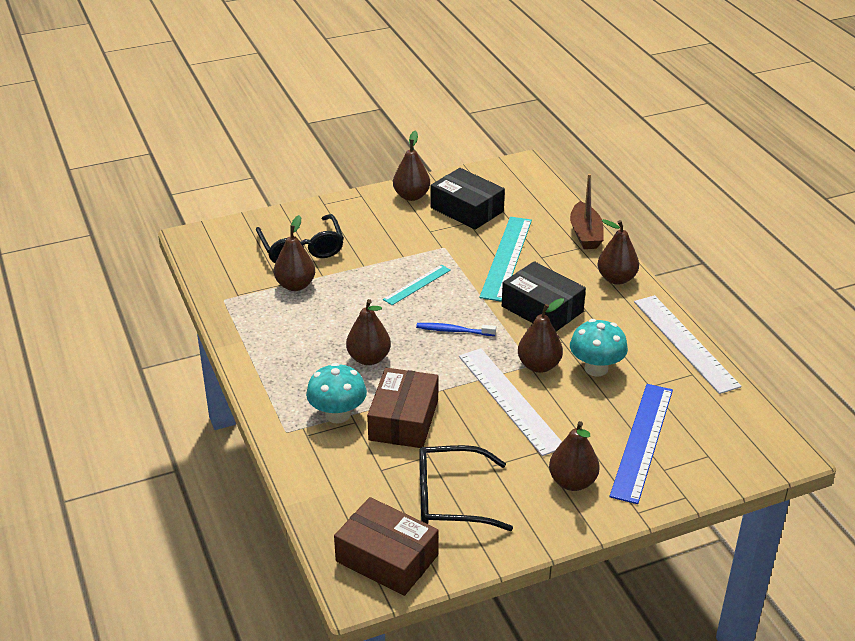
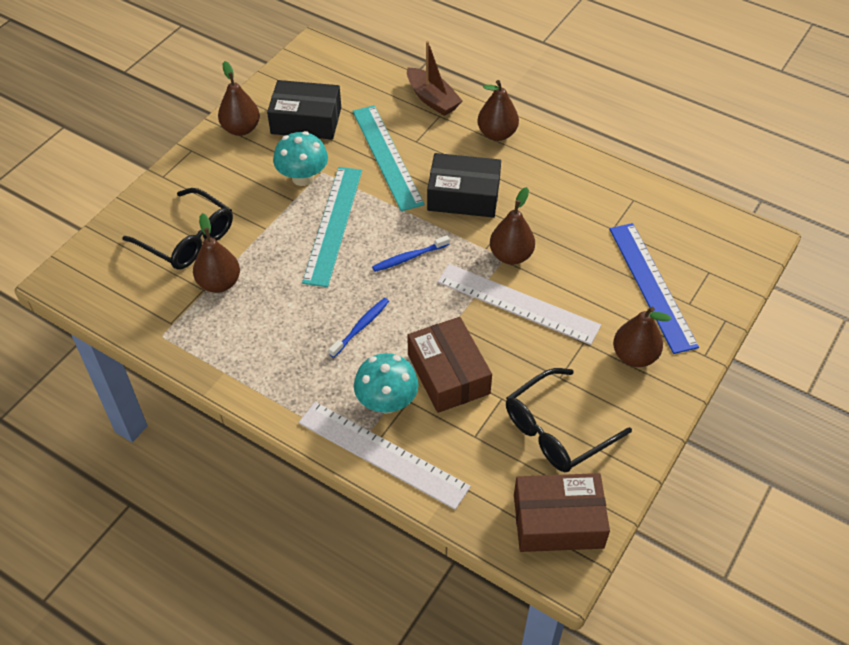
camera: 35 degrees left, 15 degrees up
brown pear [346,299,391,365] -> blue toothbrush [328,298,389,358]
turquoise ruler [383,265,451,305] -> turquoise ruler [302,167,362,287], size x1.80
turquoise mushroom [570,319,628,377] -> turquoise mushroom moved to [273,131,328,186]
white ruler [634,295,741,394] -> white ruler moved to [298,402,471,510]

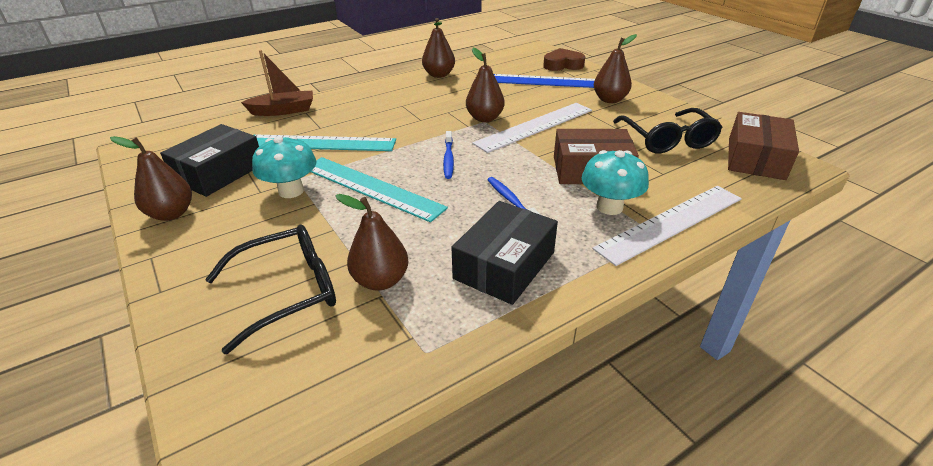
camera: 65 degrees left, 15 degrees down
black box [427,153,501,218] -> black box moved to [451,201,558,305]
brown pear [477,80,519,141] -> brown pear moved to [422,18,455,78]
none -> brown heart [543,48,585,71]

